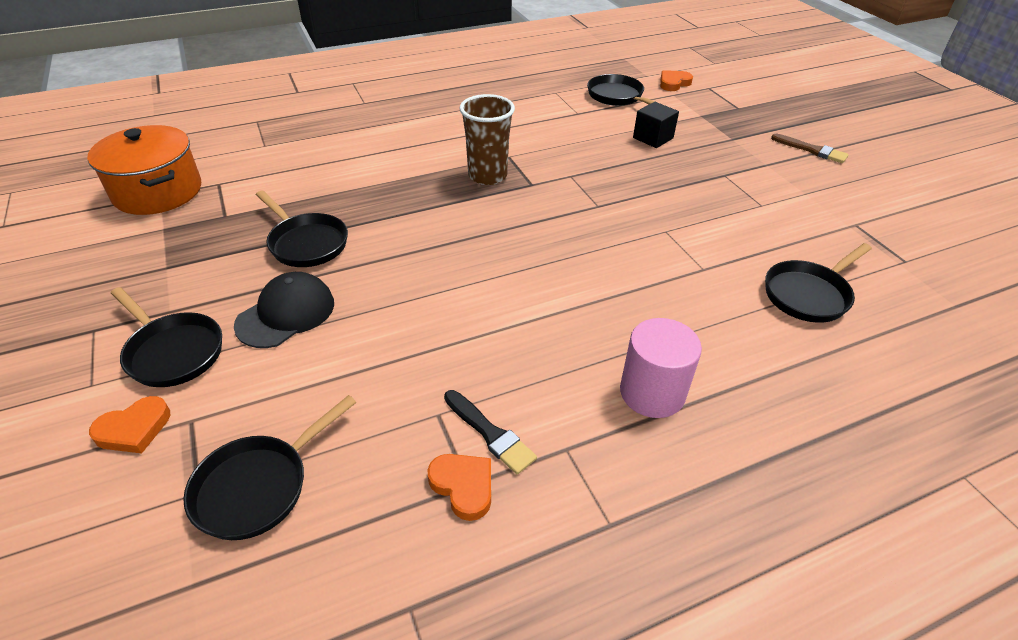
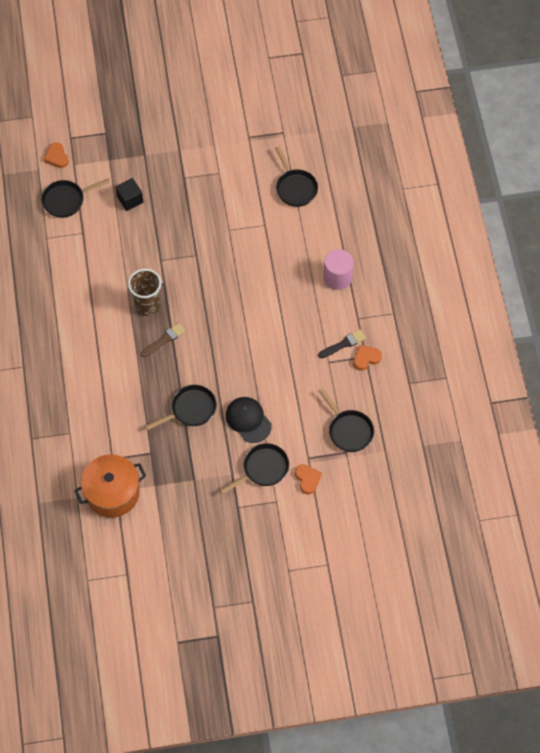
camera: 75 degrees left, 20 degrees up
brown brush [771,133,849,163] -> brown brush moved to [141,323,186,357]

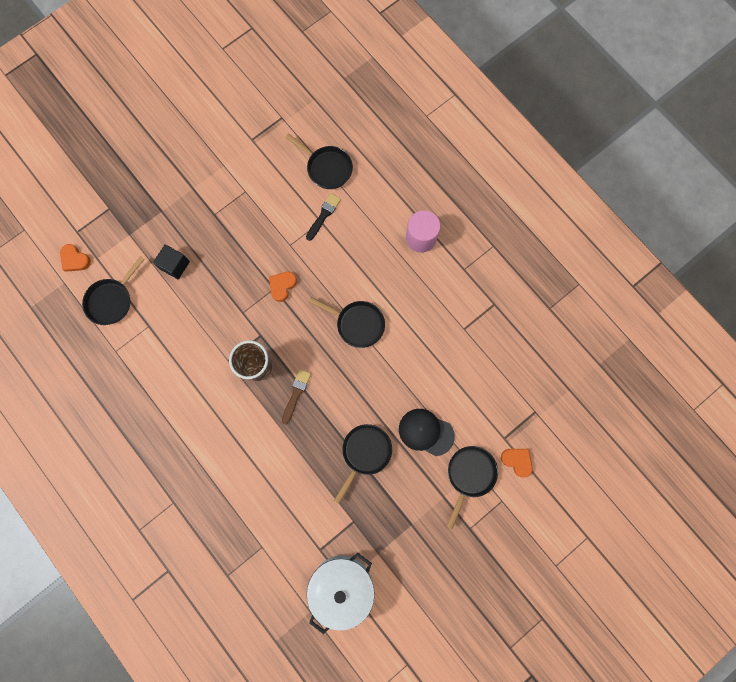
camera: 30 degrees left, 15 degrees up
orange pot [74,454,146,518] -> white pot [307,553,375,634]
black brush [318,329,366,358] -> black brush moved to [306,193,341,241]
black pan [319,388,374,452] -> black pan moved to [309,297,385,348]
orange heart [353,345,382,371] -> orange heart moved to [269,272,297,302]

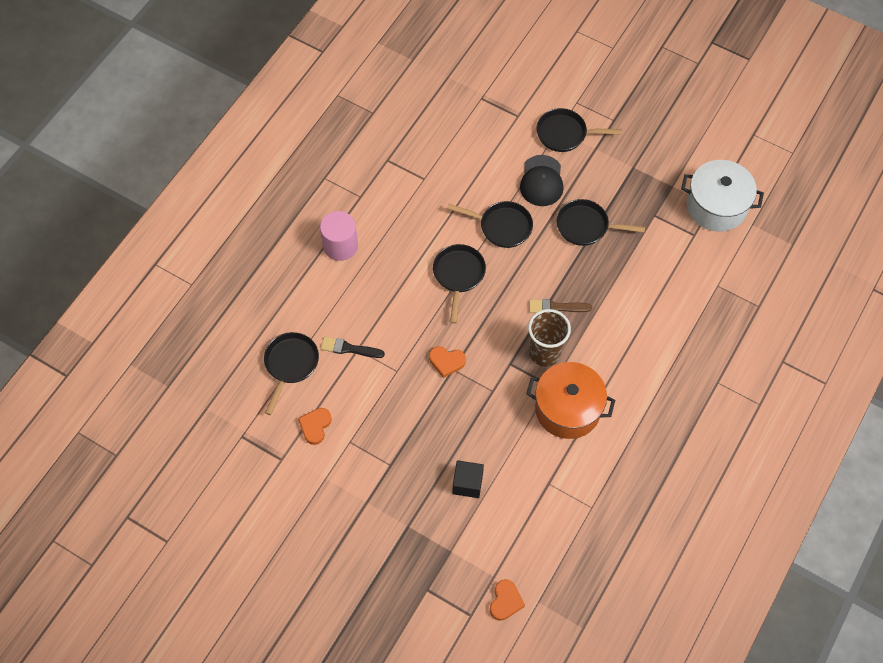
camera: 110 degrees left, 15 degrees down
black pan [82,256,145,325] -> black pan moved to [447,201,533,248]
orange heart [501,449,533,478] -> orange heart moved to [298,408,332,445]
none -> orange pot [526,362,615,439]

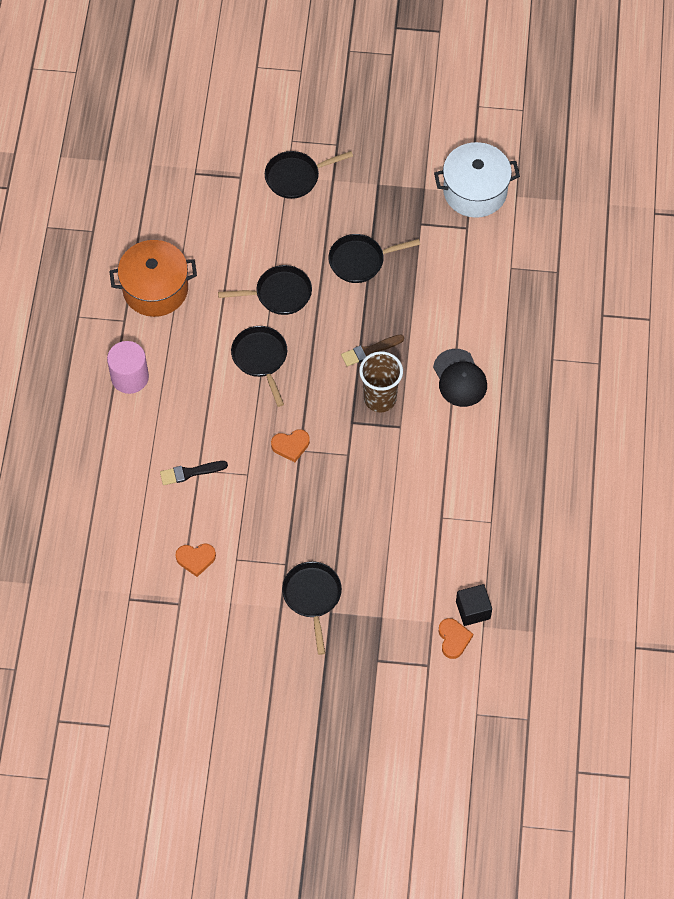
camera: 25 degrees left, 0 degrees up
black pan [264,332,319,415] -> black pan moved to [282,561,342,655]
orange heart [298,408,332,445] -> orange heart turned 90 degrees counterclockwise [175,543,216,577]
black cube [453,460,484,498] -> black cube moved to [456,584,492,626]
black cap [520,155,564,206] -> black cap moved to [433,349,487,407]
orange pot [526,362,615,439] -> orange pot moved to [109,240,197,317]

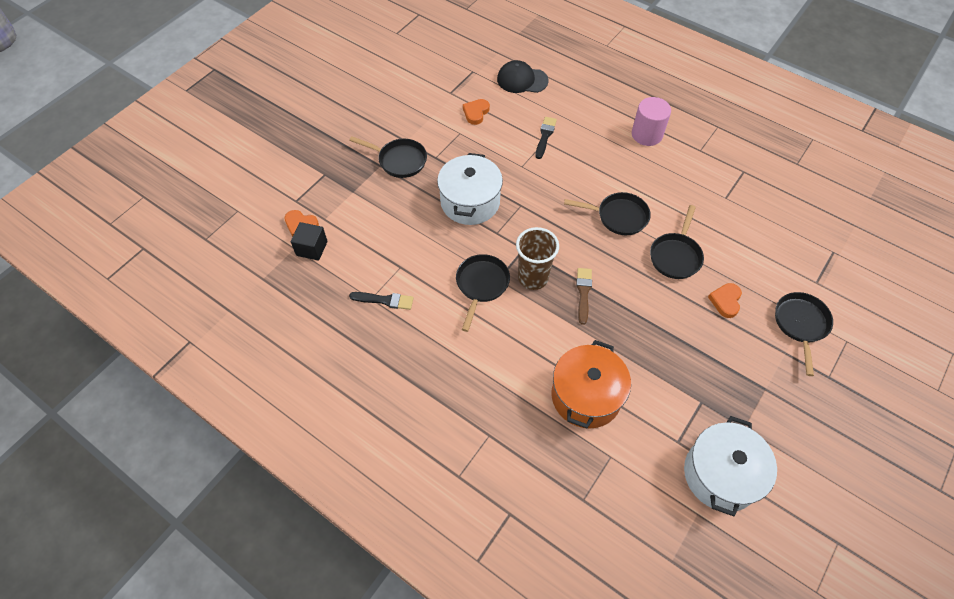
camera: 120 degrees right, 5 degrees down
orange pot [109,240,197,317] -> orange pot moved to [552,340,631,429]
orange heart [271,429,310,462] -> orange heart moved to [708,283,742,318]
black pan [329,234,420,283] -> black pan moved to [456,254,510,332]
black cap [433,349,487,407] -> black cap moved to [497,60,549,93]
none -> black brush [349,292,413,310]
none -> white pot [437,153,503,225]

